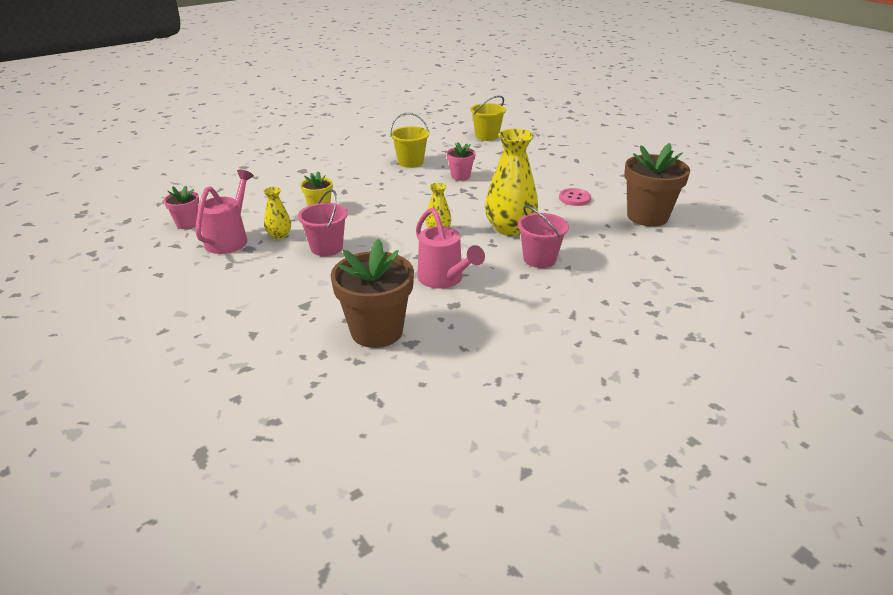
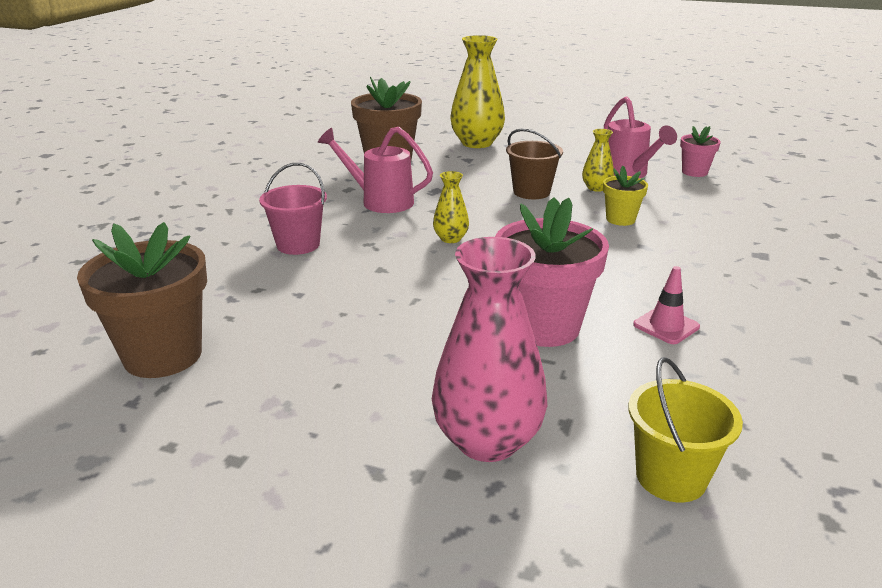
camera: 145 degrees right, 5 degrees down
pink bucket [298,189,348,256] -> brown bucket [506,129,563,199]
yellow bucket [390,113,429,168] -> pink traffic cone [633,266,700,344]
pink flower pot [447,142,476,181] -> pink flower pot [495,197,609,347], size x1.89
yellow vase [485,128,538,236] -> yellow vase moved to [450,35,505,148]
pink button [559,188,591,206] -> none
none -> pink vase [432,237,547,462]

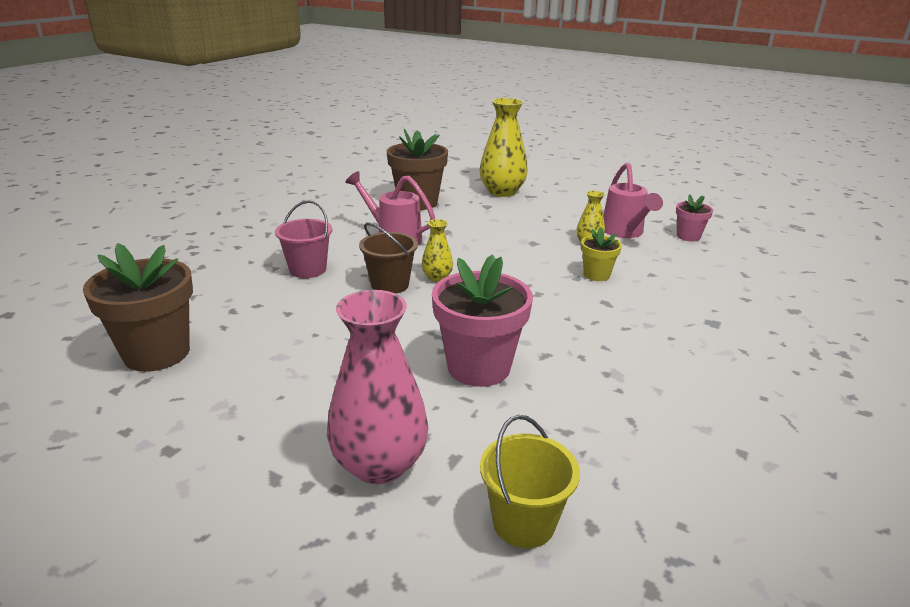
camera: 10 degrees right, 0 degrees up
brown bucket [506,129,563,199] -> brown bucket moved to [359,222,418,294]
pink traffic cone [633,266,700,344] -> none

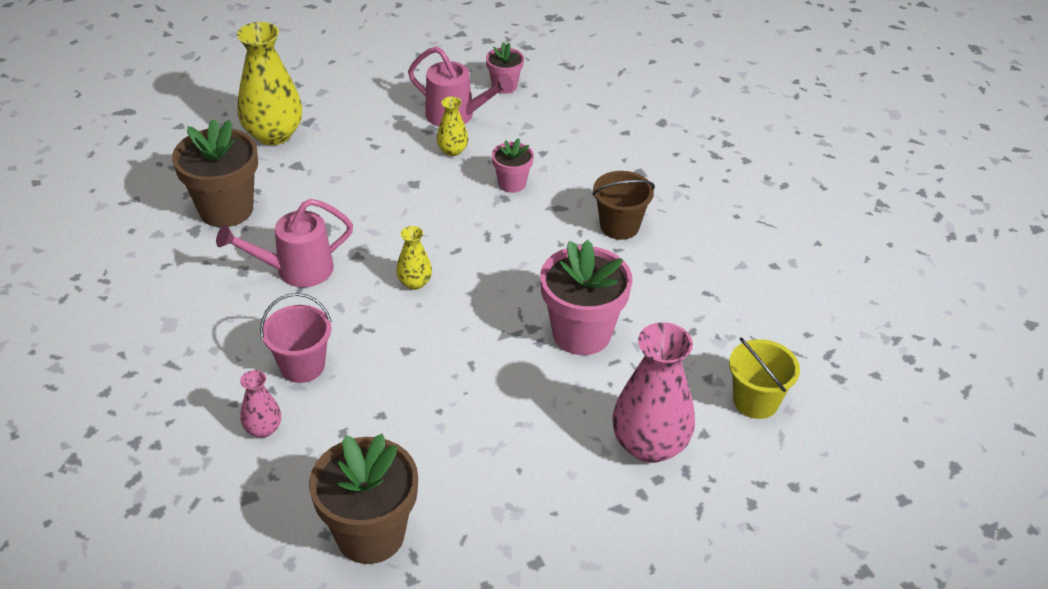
camera: 55 degrees left, 15 degrees up
brown bucket [359,222,418,294] -> brown bucket moved to [592,171,655,240]
yellow flower pot [581,227,622,281] -> pink flower pot [492,138,534,193]
none -> pink vase [240,370,281,438]

